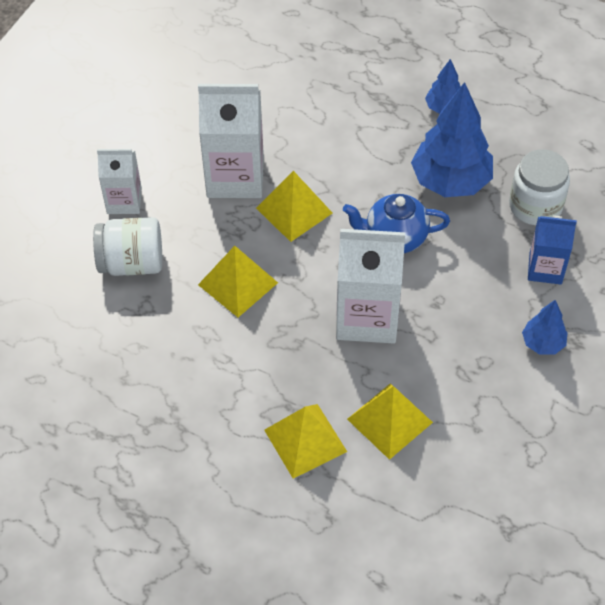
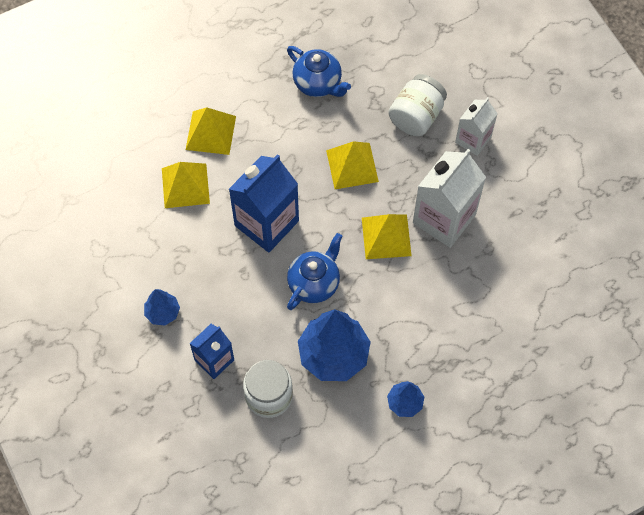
camera: 125 degrees right, 10 degrees up
white carton [336,229,405,344] -> blue carton [229,154,299,253]
none -> blue teapot [287,46,351,97]

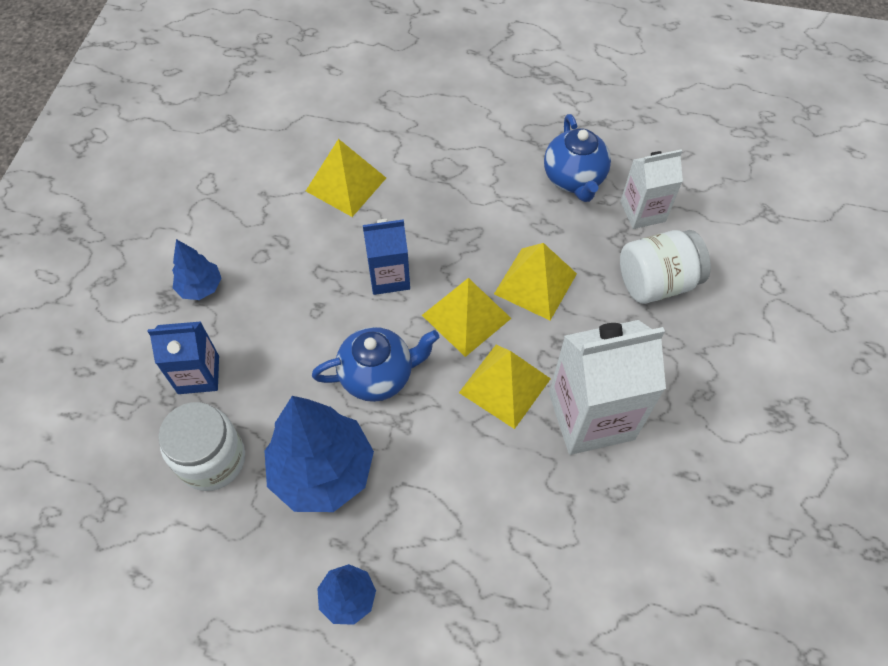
camera: 40 degrees right, 5 degrees down
yellow pyramid [186,107,236,155] -> yellow pyramid moved to [422,278,511,357]
blue carton [229,154,299,253] -> blue carton [363,219,410,295], size x0.59
white carton [455,97,498,156] -> white carton moved to [621,149,683,229]

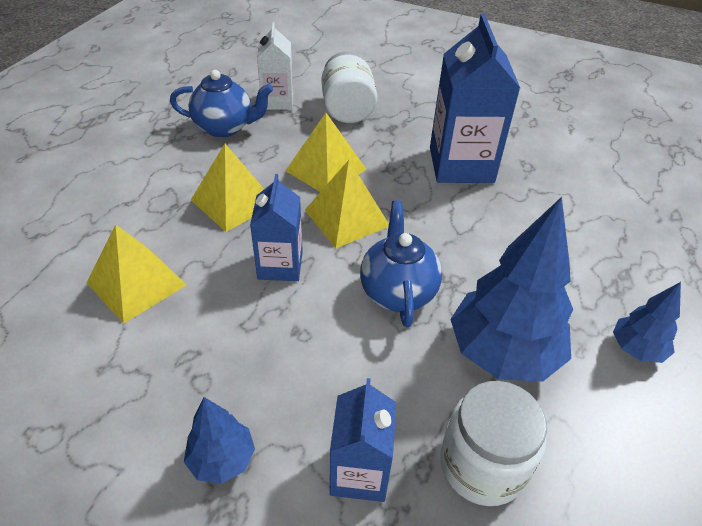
camera: 80 degrees left, 15 degrees down
yellow pyramid [459,345,551,429] -> yellow pyramid moved to [191,144,264,232]
white carton [549,320,666,455] -> blue carton [430,14,520,183]

